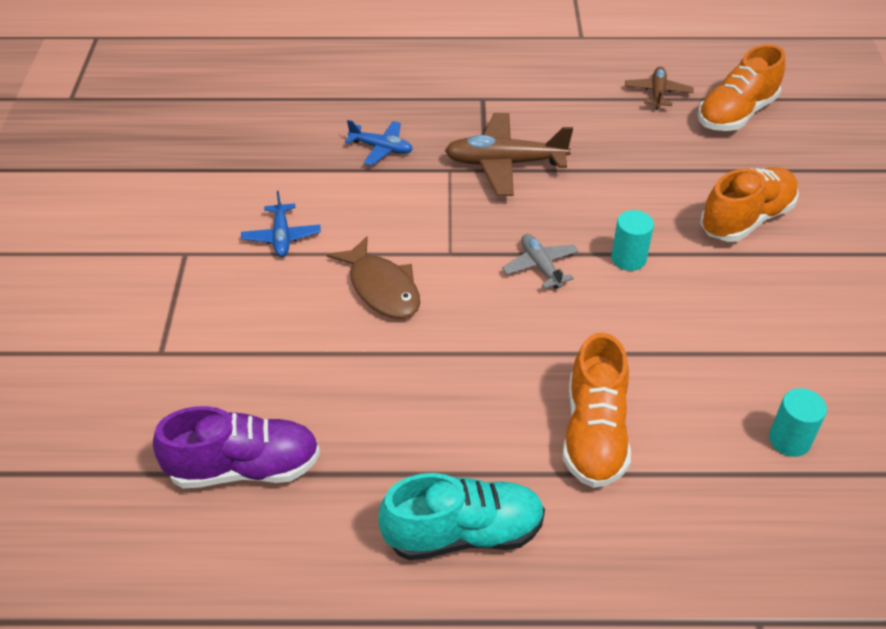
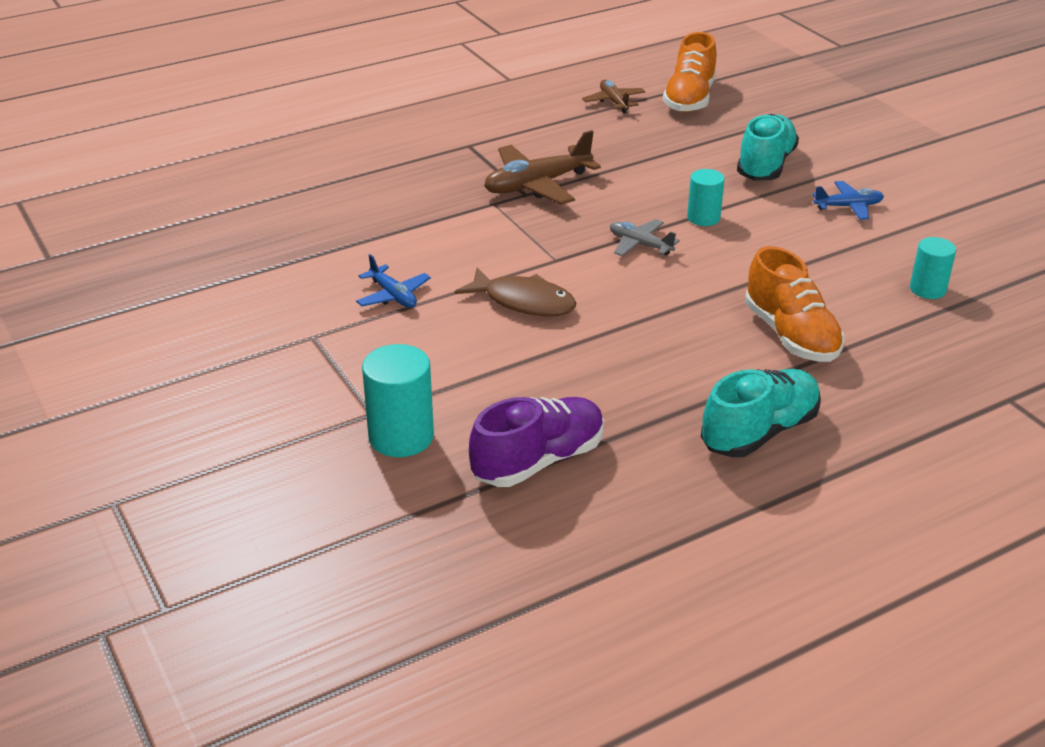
camera: 30 degrees left, 10 degrees down
blue plane [345,120,413,166] -> blue plane moved to [812,181,884,220]
orange shoe [700,167,799,242] -> turquoise shoe [737,114,799,181]
none -> turquoise cylinder [362,344,434,457]

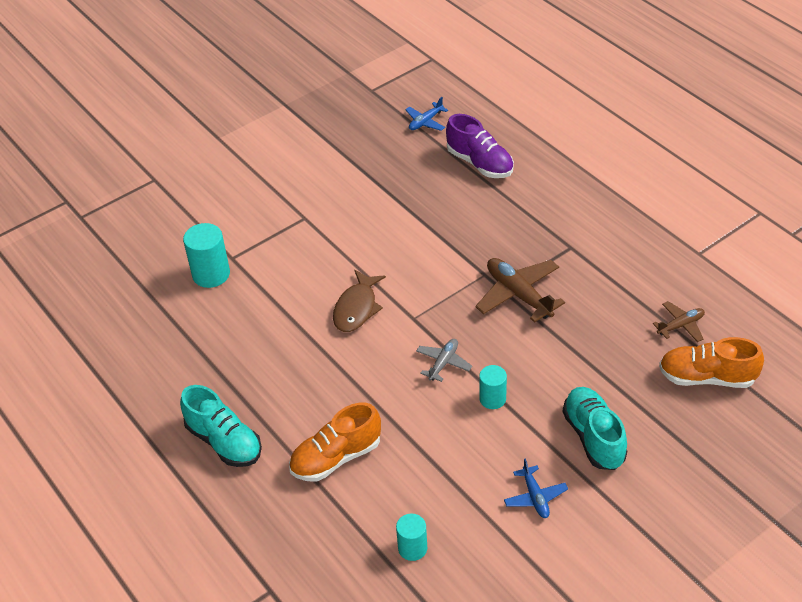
camera: 85 degrees right, 10 degrees up
blue plane [356,254,431,308] -> blue plane moved to [405,97,448,131]
purple shoe [469,397,604,487] -> purple shoe moved to [446,114,514,178]
turquoise shoe [737,114,799,181] -> turquoise shoe turned 120 degrees counterclockwise [563,387,627,470]

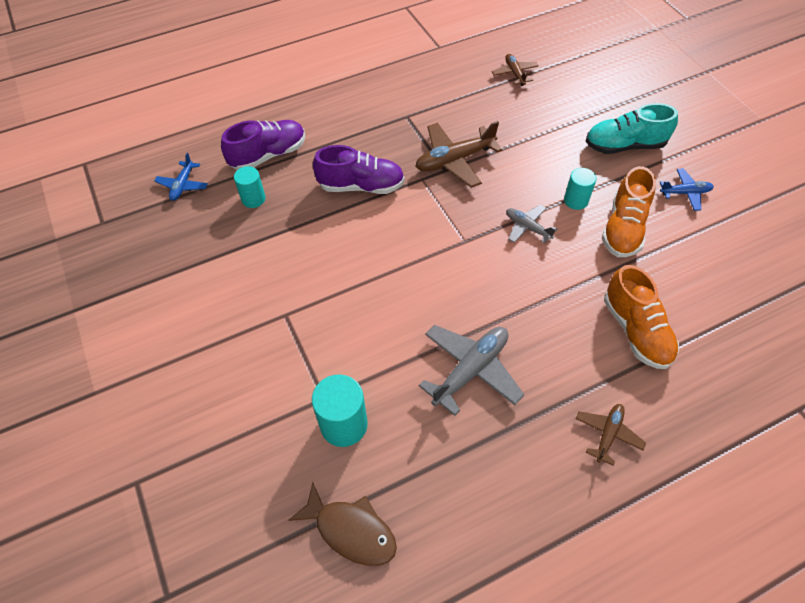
camera: 80 degrees left, 10 degrees up
turquoise shoe [180,385,262,467] -> brown plane [576,404,646,466]
brown fish [333,270,386,332] -> brown fish moved to [288,482,397,566]
turquoise cylinder [396,513,427,561] -> turquoise cylinder moved to [234,166,266,208]
blue plane [405,97,448,131] -> blue plane turned 45 degrees clockwise [154,153,208,201]
orange shoe [659,337,764,388] -> orange shoe moved to [602,166,656,257]
none -> purple shoe [313,145,405,194]
none -> grey plane [419,325,524,416]

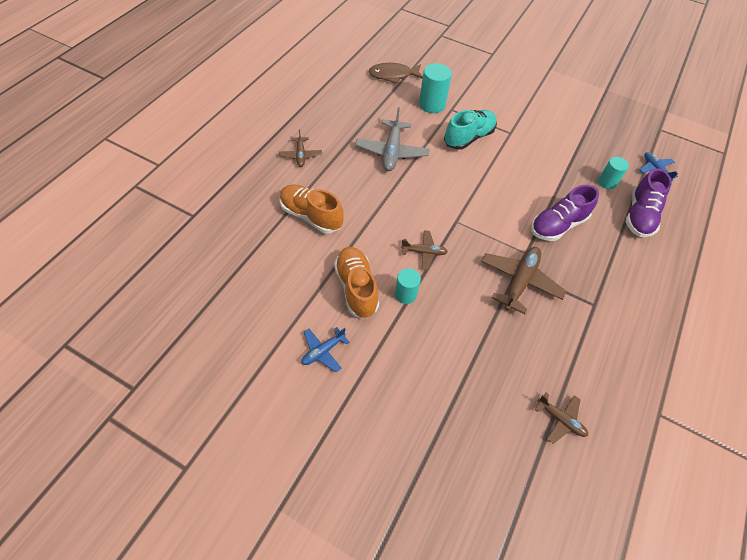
camera: 140 degrees right, 0 degrees up
grey plane [506,205,558,244] -> brown plane [401,230,448,270]
turquoise shoe [586,103,678,154] -> turquoise shoe moved to [444,110,497,149]

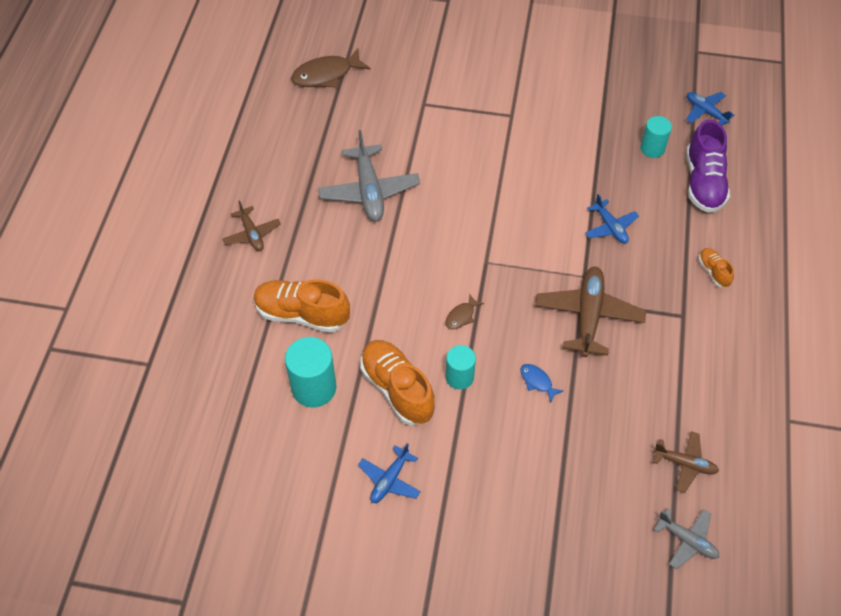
camera: 15 degrees left, 0 degrees up
brown plane [401,230,448,270] -> brown fish [445,295,484,329]
turquoise cylinder [419,63,452,113] -> turquoise cylinder moved to [285,337,337,408]
turquoise shoe [444,110,497,149] -> none
purple shoe [531,185,599,241] -> blue plane [585,194,639,244]
none -> blue fish [520,364,564,403]
none -> grey plane [654,508,719,570]
none -> orange shoe [699,248,734,288]

